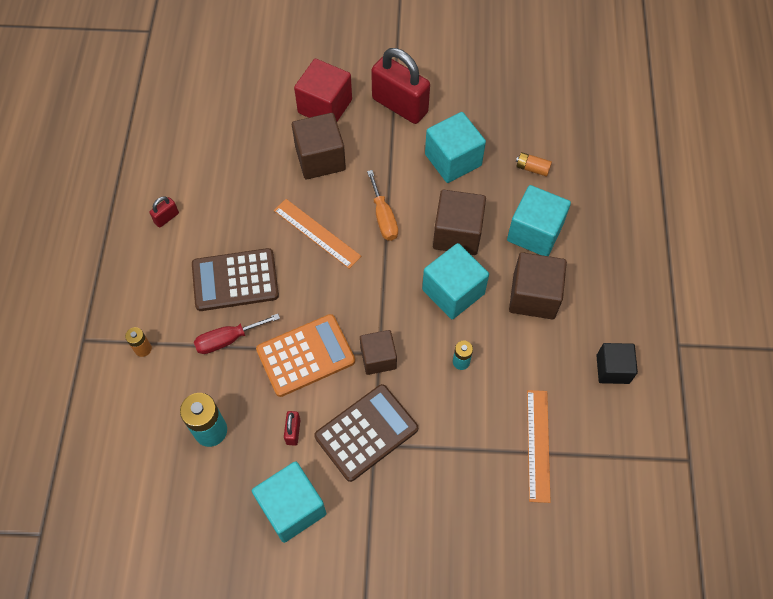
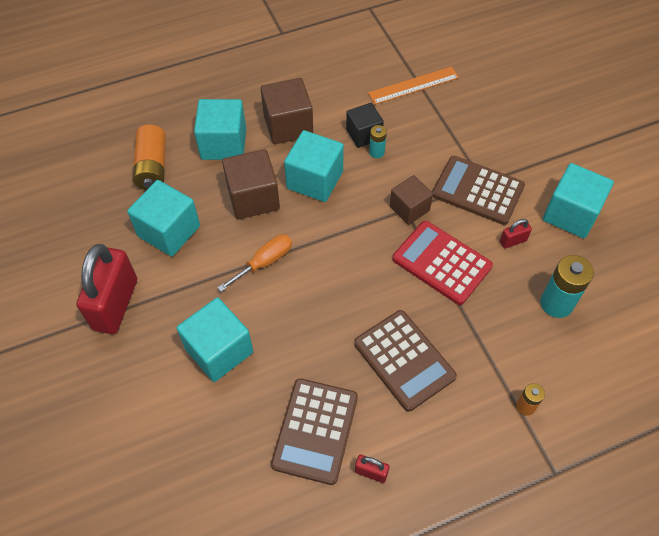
camera: 115 degrees left, 5 degrees down
red screwdriver [194,314,280,354] -> none
orange calculator [256,314,355,397] -> red calculator [392,221,493,305]
orange ruler [274,199,361,269] -> none
brown cube [292,113,346,179] -> turquoise cube [176,298,253,382]
red cube [294,59,352,121] -> none
orange battery [516,152,552,177] -> orange battery [133,125,166,190], size x1.85
black cube [596,343,638,384] -> black cube moved to [346,103,384,148]
none -> brown calculator [271,378,358,485]

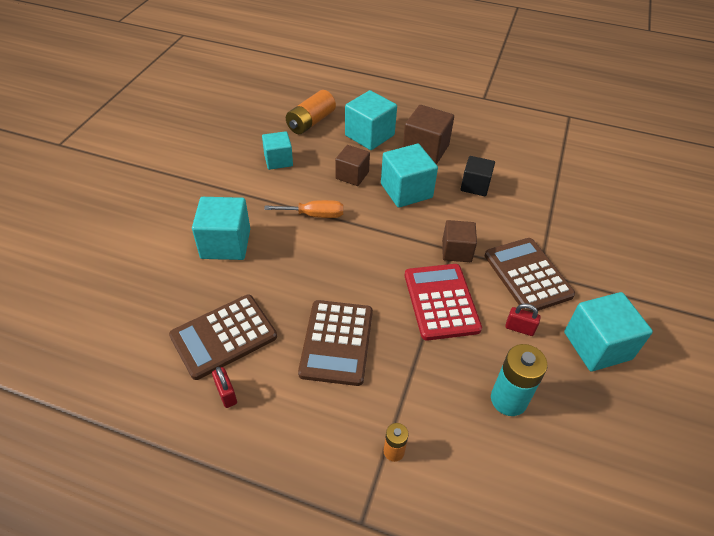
camera: 40 degrees right, 10 degrees down
red padlock [76,244,137,334] -> none
turquoise cube [127,180,200,257] -> turquoise cube [262,131,293,170], size x0.66
brown cube [222,149,280,219] -> brown cube [335,145,370,186], size x0.66
orange ruler [368,66,459,105] -> none
turquoise battery [369,125,387,158] -> none

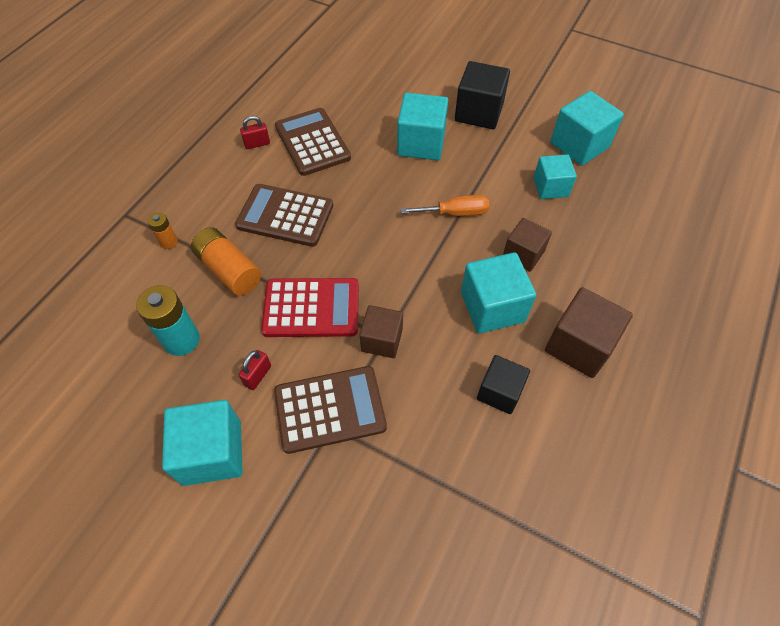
camera: 100 degrees right, 10 degrees up
orange screwdriver [264,200,343,218] -> orange screwdriver turned 105 degrees counterclockwise [401,195,489,216]
orange battery [286,90,336,134] -> orange battery moved to [191,227,261,295]
turquoise cube [345,90,397,150] -> turquoise cube moved to [551,91,624,166]
none -> black cube [455,61,510,129]

